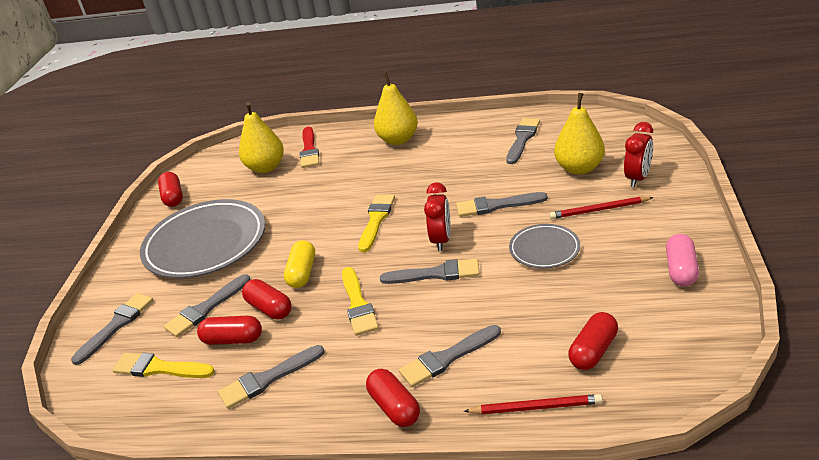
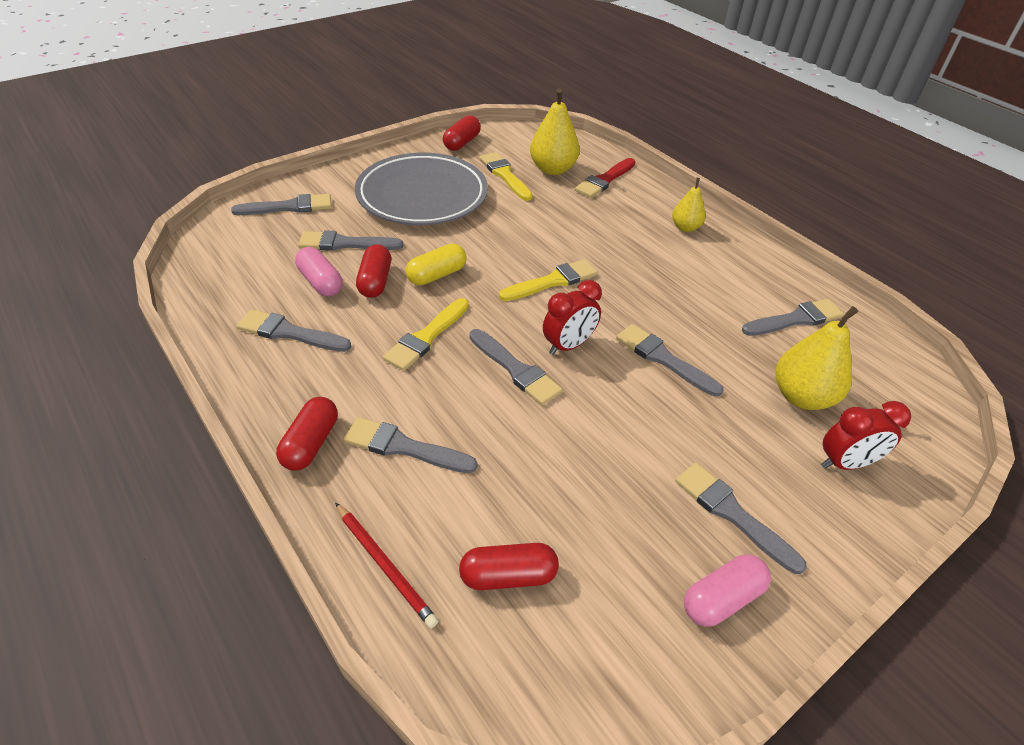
camera: 40 degrees right, 10 degrees up
yellow brush [112,353,215,378] -> yellow brush moved to [480,152,533,201]
red capsule [197,316,262,345] -> pink capsule [295,247,342,296]
yellow pear [374,72,418,145] -> yellow pear [672,178,706,232], size x0.60
grey plate [509,224,580,268] -> none
red pencil [550,197,654,219] -> none
none -> grey brush [675,463,807,574]

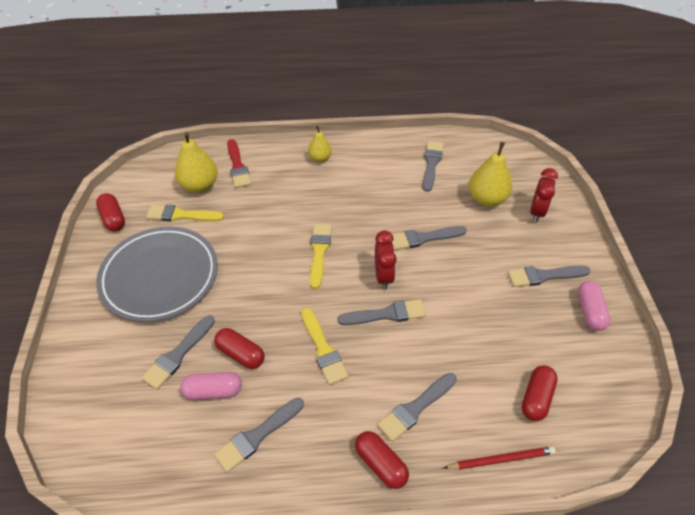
camera: 55 degrees left, 5 degrees up
grey brush [231,194,332,215] -> none
yellow capsule [406,244,467,286] -> none

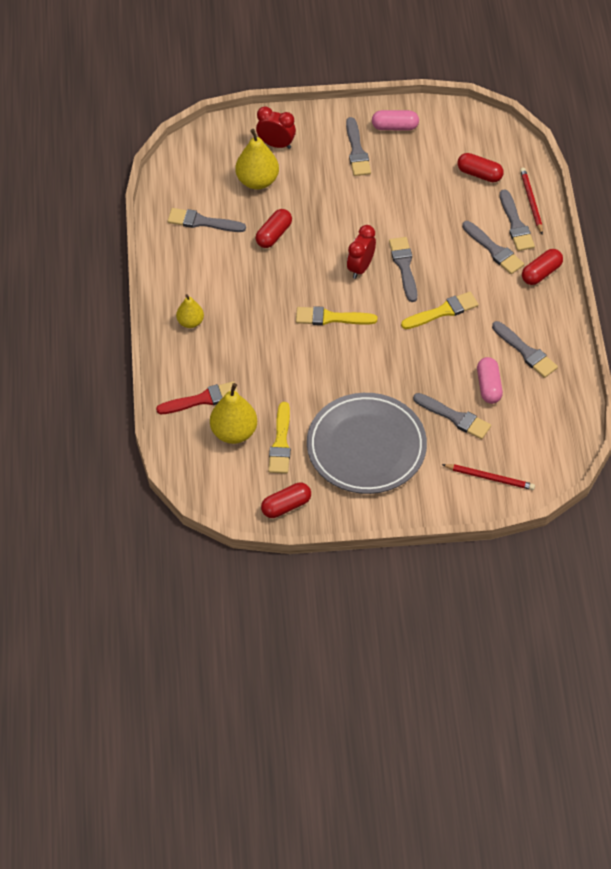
camera: 90 degrees left, 5 degrees up
red capsule [214,328,265,369] -> red capsule moved to [256,209,292,248]
red clock [375,230,396,289] -> red clock turned 60 degrees counterclockwise [347,225,376,279]
grey brush [392,226,467,250] -> grey brush moved to [500,189,535,251]
none -> red pencil [442,464,535,490]

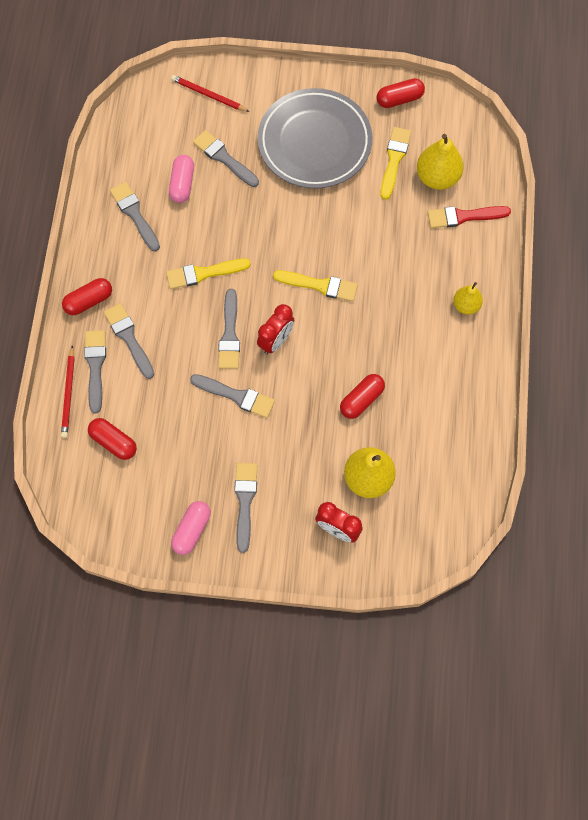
camera: 170 degrees left, 15 degrees up
grey brush [168,208,246,232] -> grey brush moved to [190,374,275,418]
pink capsule [372,110,419,130] -> pink capsule turned 75 degrees counterclockwise [171,501,211,555]

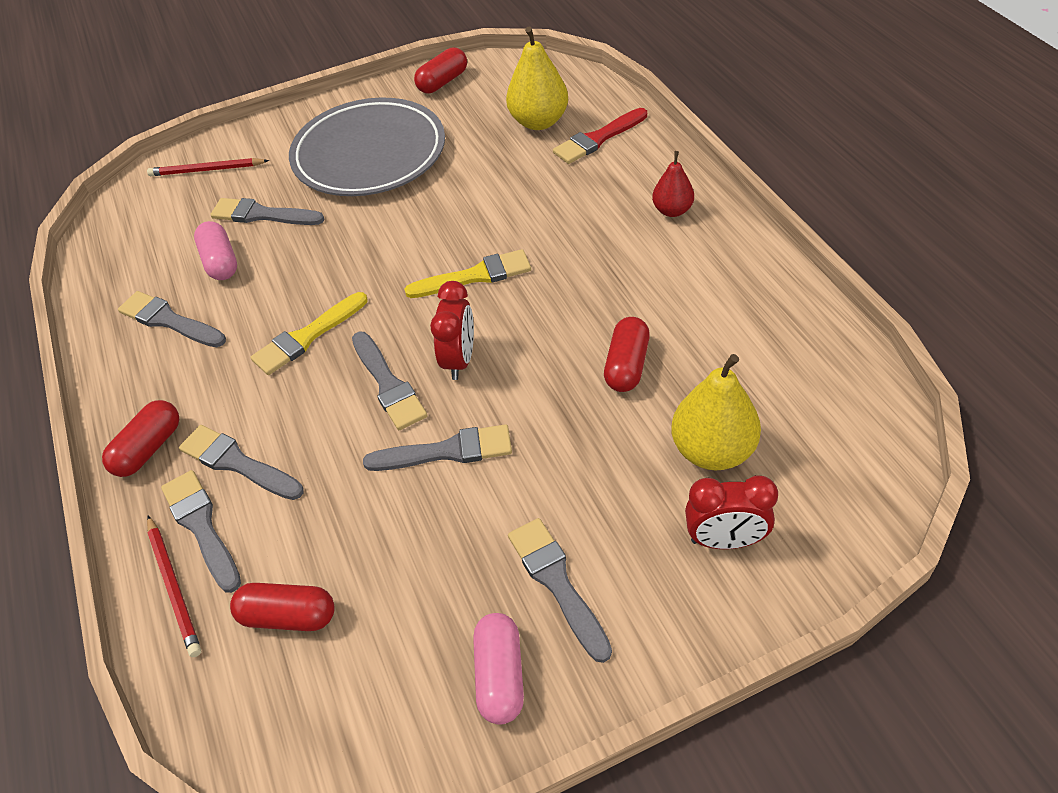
camera: 25 degrees left, 20 degrees down
yellow brush [380,127,411,200] -> none
yellow pear [453,282,483,315] -> red pear [652,151,694,217]

